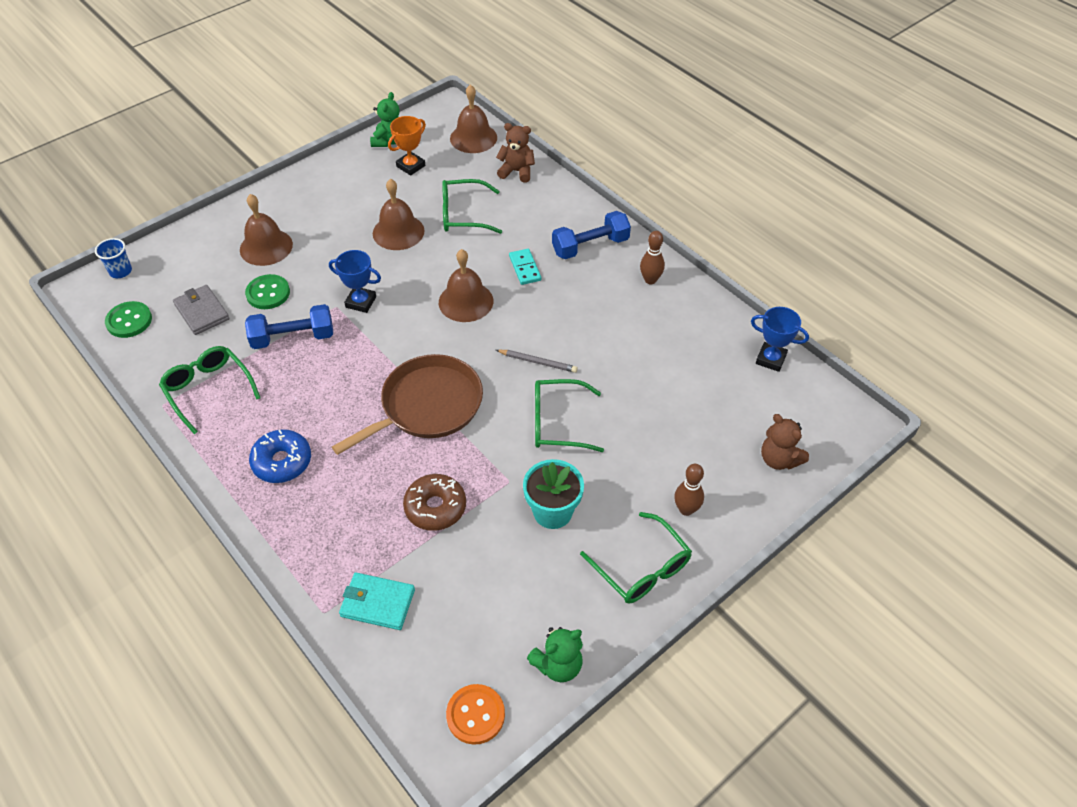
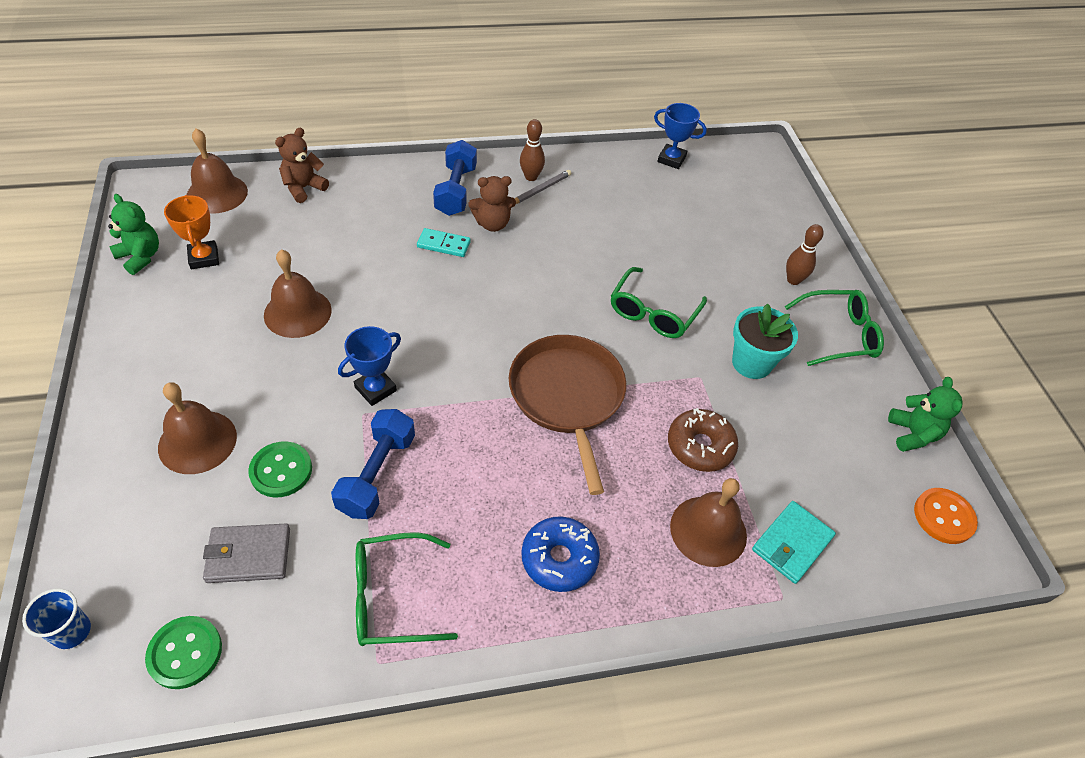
camera: 65 degrees left, 0 degrees up
brown bell [439,249,493,322] -> brown bell moved to [670,478,747,567]
green glasses [442,179,502,234] -> none
grey pencil [496,350,578,373] -> grey pencil moved to [515,170,572,204]
blue trophy [751,307,809,372] -> blue trophy turned 60 degrees clockwise [654,103,707,169]
brown teddy bear [761,414,809,470] -> brown teddy bear moved to [468,176,516,232]

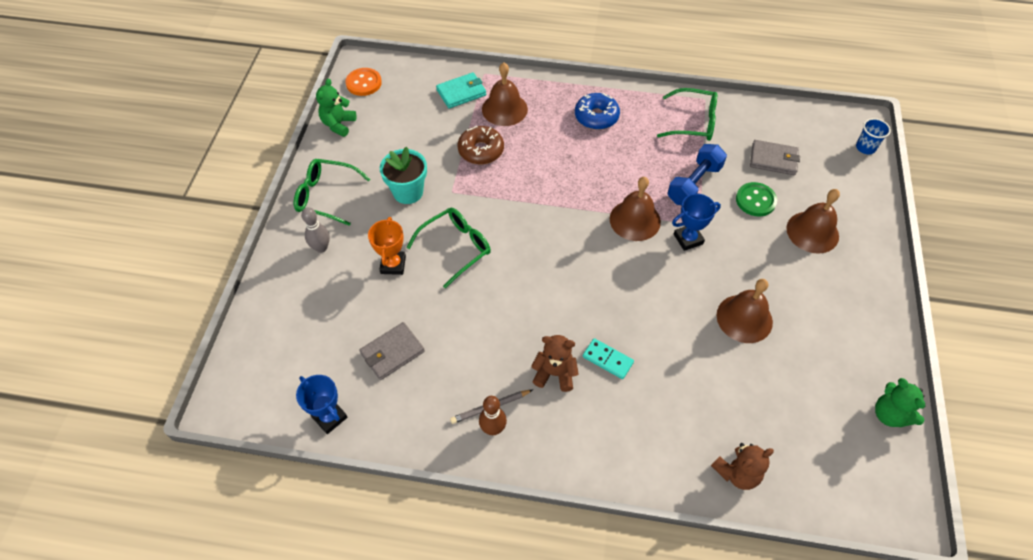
camera: 155 degrees left, 5 degrees up
green button [145,616,222,689] -> none
orange trophy [164,195,219,269] -> orange trophy moved to [368,217,406,275]
brown bell [187,128,248,214] -> brown bell moved to [610,177,661,241]
blue dumbbell [433,140,477,216] -> none
brown pan [509,335,626,495] -> none
brown bowling pin [786,224,824,285] -> grey bowling pin [301,207,330,253]
none -> grey wallet [359,322,425,380]

